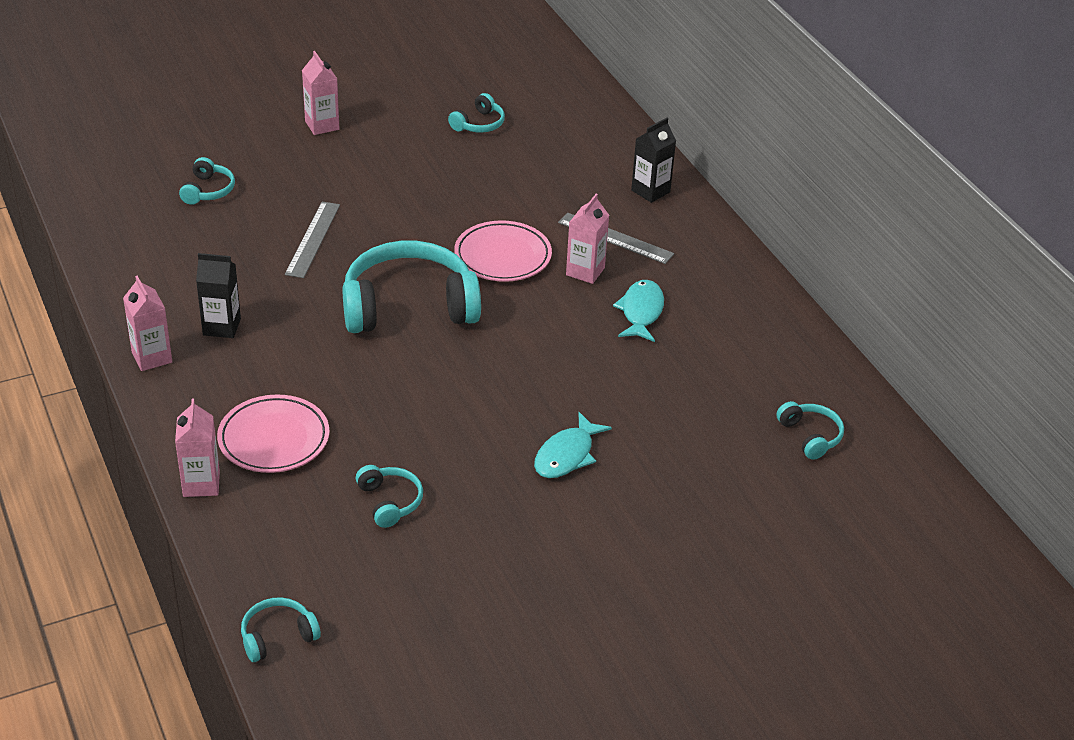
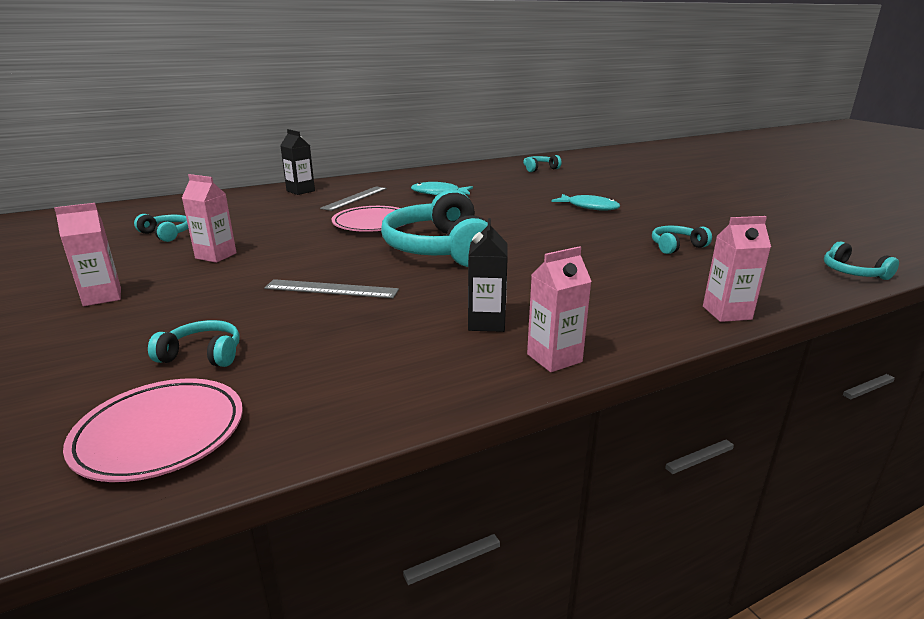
camera: 90 degrees left, 15 degrees down
pink plate [217,395,330,473] -> pink plate moved to [63,378,243,482]
pink carton [566,194,609,284] -> pink carton moved to [182,174,236,263]

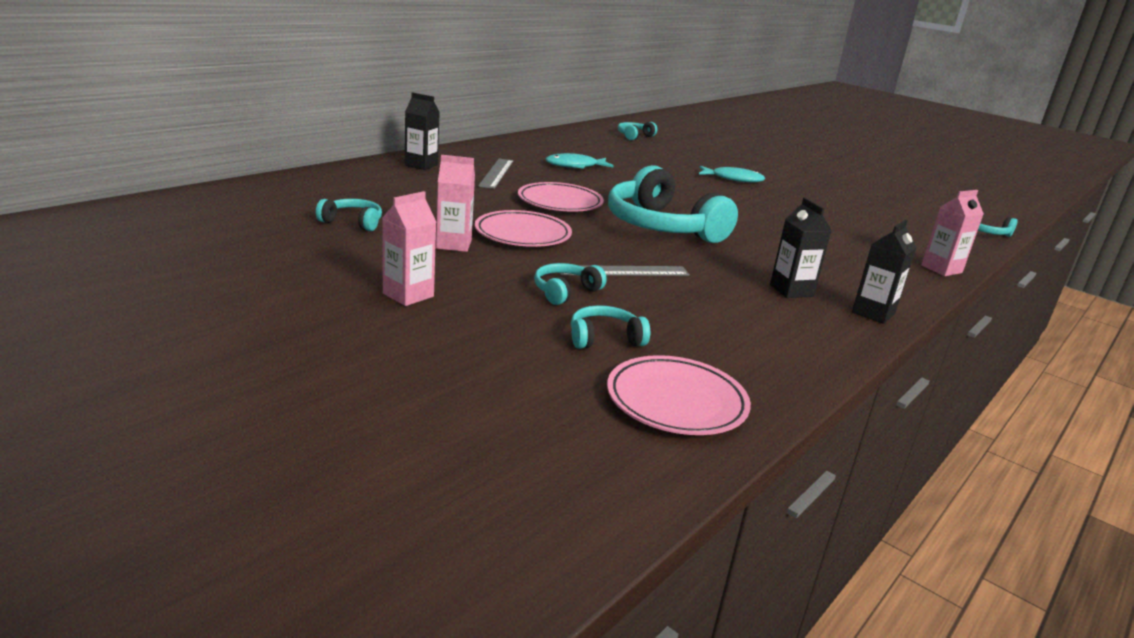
camera: 25 degrees left, 0 degrees up
pink carton [527,246,592,372] -> black carton [852,220,917,324]
turquoise headphones [652,226,712,254] -> turquoise headphones moved to [534,263,607,305]
none -> pink plate [475,210,572,247]

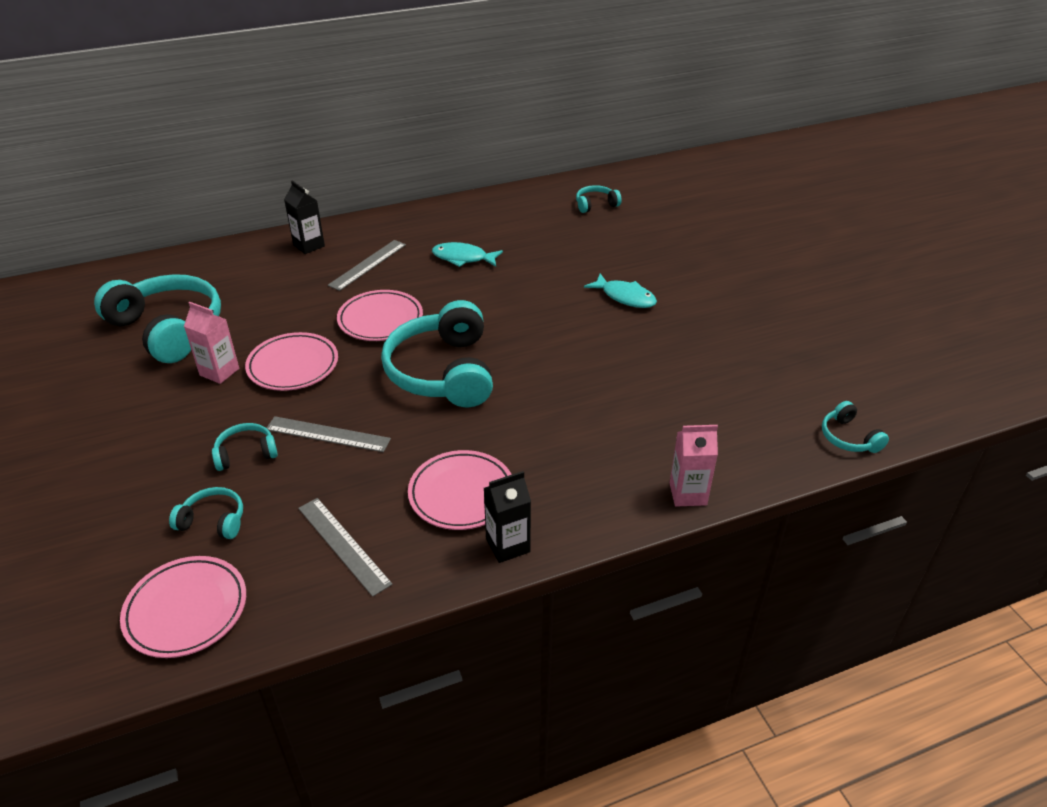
camera: 30 degrees right, 15 degrees up
turquoise headphones [316,199,382,231] -> turquoise headphones [94,274,221,363], size x2.22
pink carton [382,191,436,306] -> none
black carton [770,198,832,298] -> pink plate [408,450,512,530]
none -> grey ruler [298,498,393,597]

